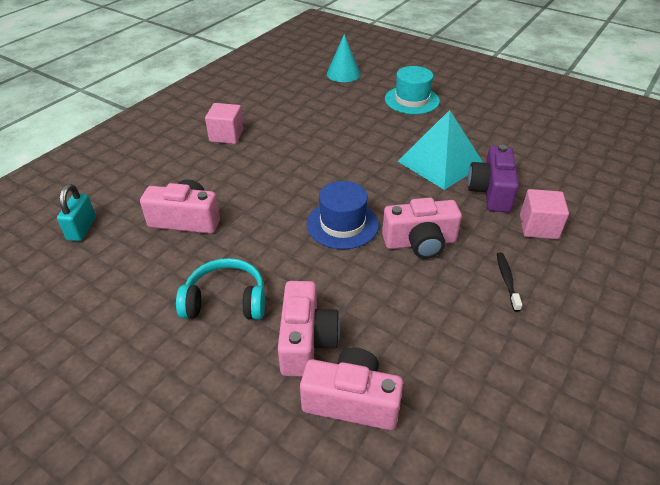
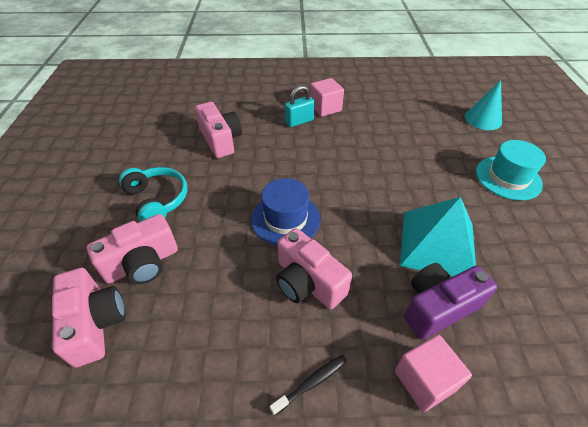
camera: 55 degrees right, 5 degrees up
turquoise padlock [57,184,96,241] -> turquoise padlock moved to [285,85,315,127]

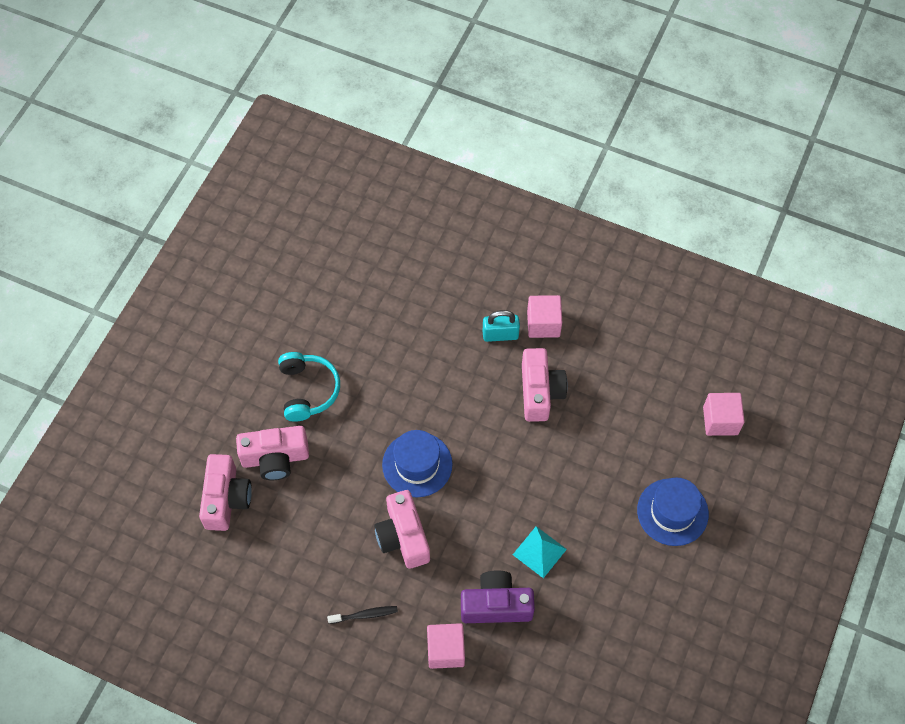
camera: 25 degrees right, 15 degrees up
pink camera [195,102,242,158] -> pink camera moved to [522,348,568,422]
turquoise pyramid [400,197,476,277] -> turquoise pyramid [513,526,567,578], size x0.56
turquoise cone [465,80,502,130] -> pink cube [703,393,745,436]
turquoise hat [476,140,546,200] -> blue hat [637,478,709,546]

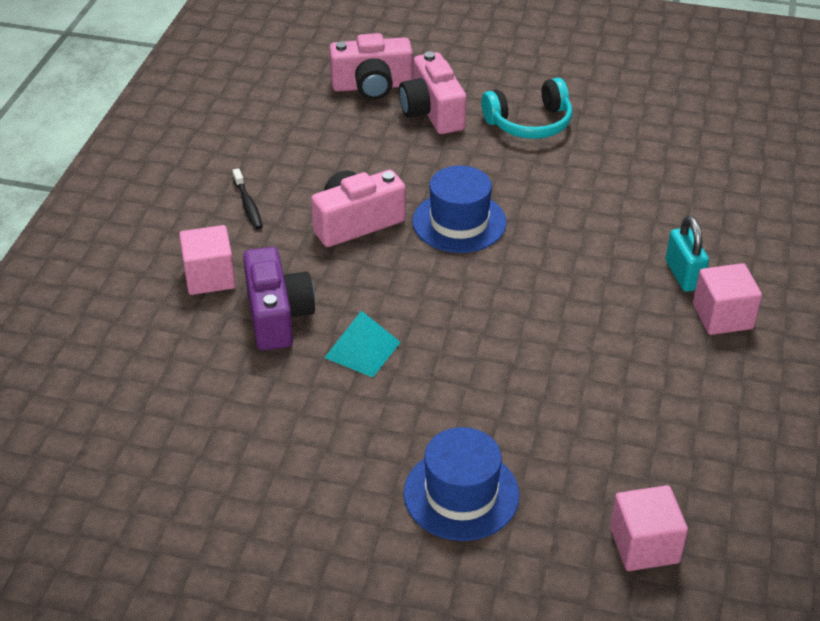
camera: 80 degrees right, 20 degrees down
pink camera [522,348,568,422] -> none

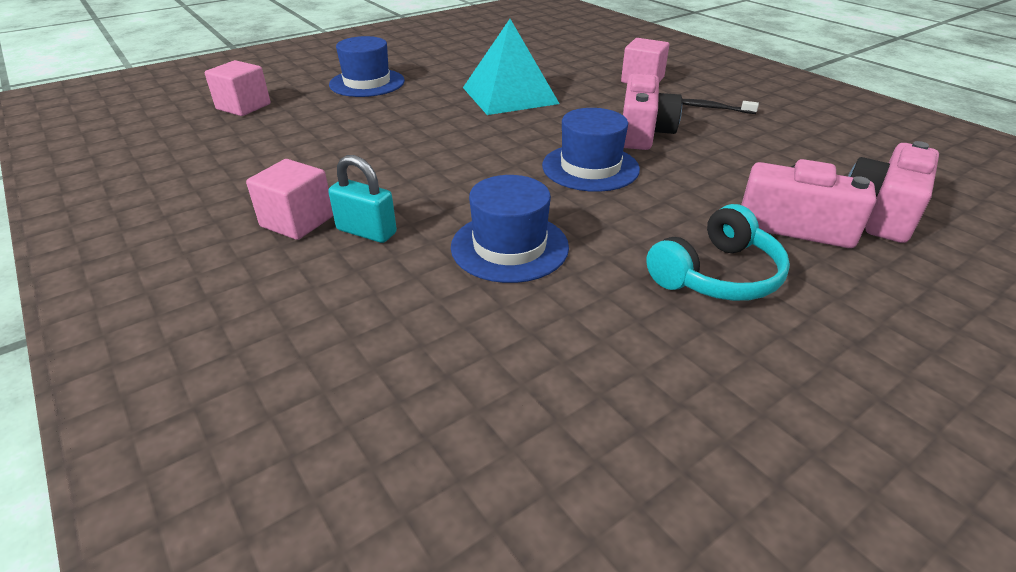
camera: 130 degrees right, 5 degrees down
purple camera [243,247,315,351] -> none
turquoise pyramid [324,311,401,378] -> turquoise pyramid [463,19,560,115], size x1.80
turquoise headphones [481,78,572,139] -> turquoise headphones turned 150 degrees counterclockwise [646,204,790,301]
none -> blue hat [451,175,569,283]

